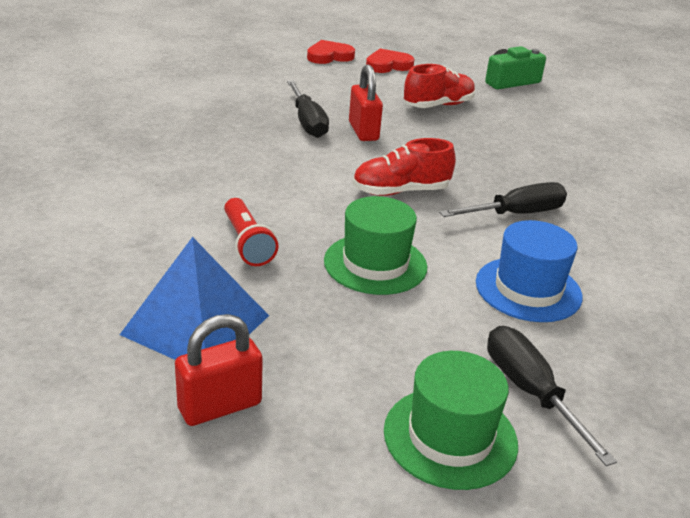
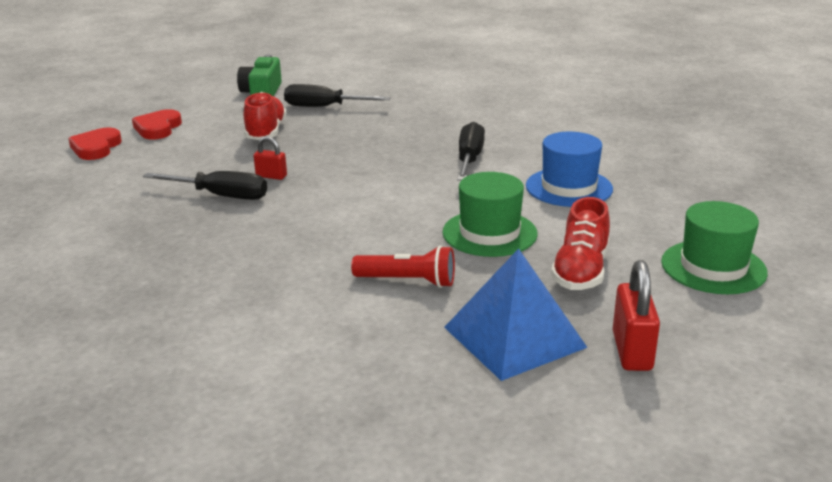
camera: 55 degrees left, 5 degrees down
red padlock [349,64,383,141] -> red padlock [254,136,287,180], size x0.60
red shoe [352,138,456,196] -> red shoe moved to [551,197,610,290]
black screwdriver [487,326,617,466] -> black screwdriver moved to [284,84,391,107]

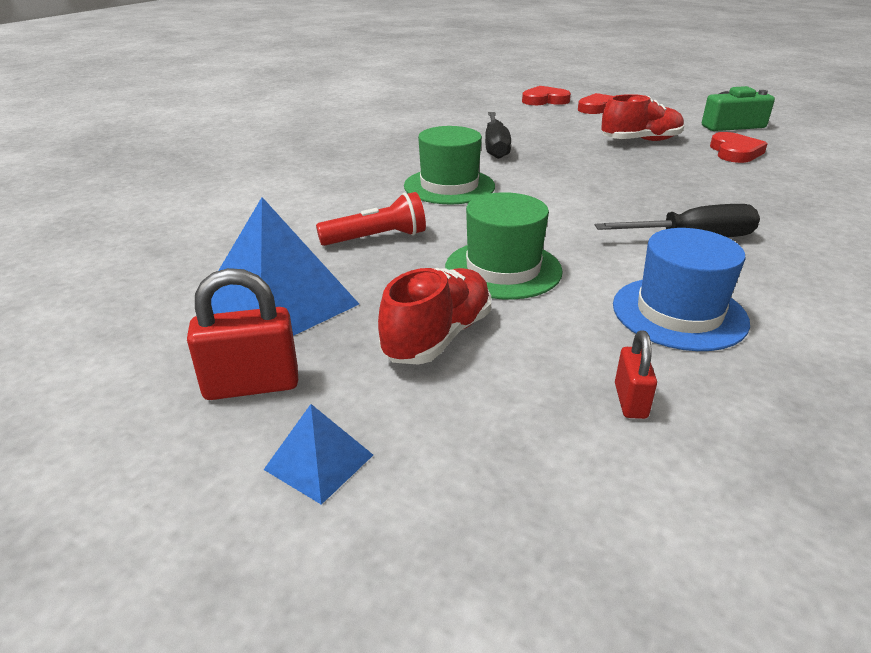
camera: 75 degrees right, 5 degrees up
red padlock [254,136,287,180] -> red padlock moved to [615,331,657,419]
black screwdriver [284,84,391,107] -> red heart [710,132,768,163]
red flashlight [351,246,455,288] -> red flashlight turned 105 degrees counterclockwise [316,192,426,246]
red shoe [551,197,610,290] -> red shoe turned 120 degrees clockwise [378,268,491,364]
green hat [661,201,768,294] -> green hat moved to [404,126,495,204]
none -> blue pyramid [264,404,373,505]

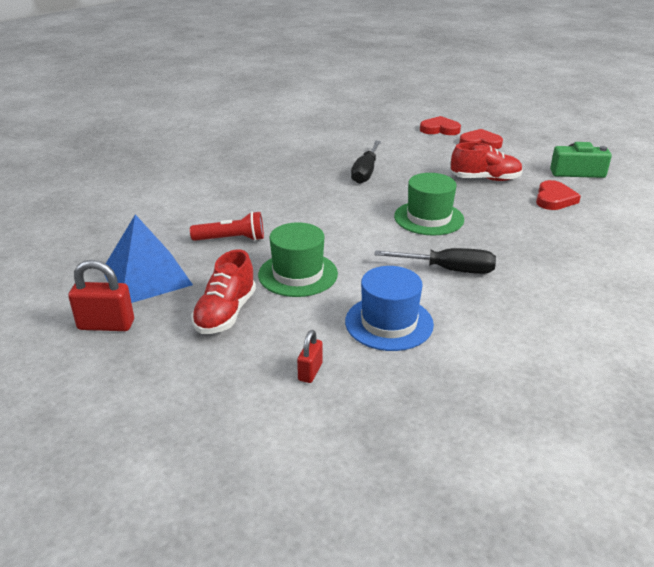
camera: 15 degrees right, 0 degrees up
blue pyramid [264,404,373,505] -> none
red shoe [378,268,491,364] -> red shoe turned 150 degrees clockwise [191,249,256,334]
green hat [404,126,495,204] -> green hat moved to [394,173,464,236]

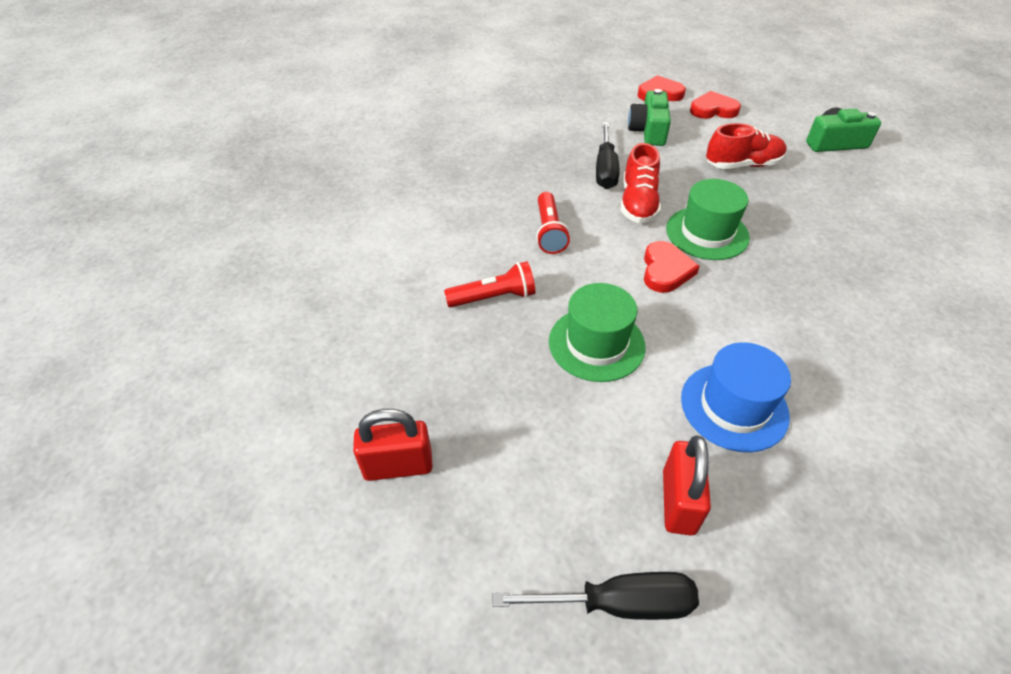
camera: 10 degrees left, 15 degrees up
blue pyramid [104,214,193,303] -> none
red shoe [191,249,256,334] -> red shoe moved to [621,143,661,223]
red padlock [297,330,323,383] -> red padlock [663,435,711,536], size x1.67
black screwdriver [374,248,496,274] -> black screwdriver moved to [492,572,699,620]
red heart [536,180,581,210] -> red heart moved to [644,241,700,293]
none -> red flashlight [536,192,570,254]
none -> green camera [628,89,671,146]

